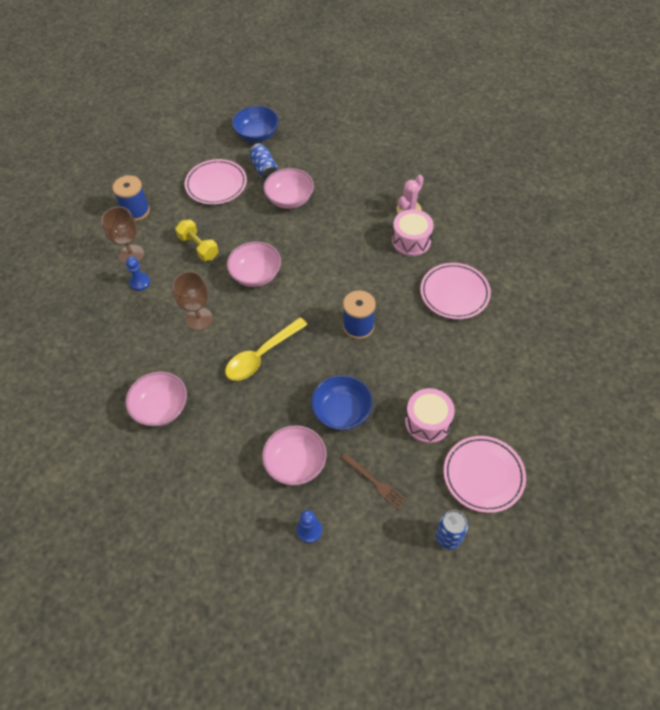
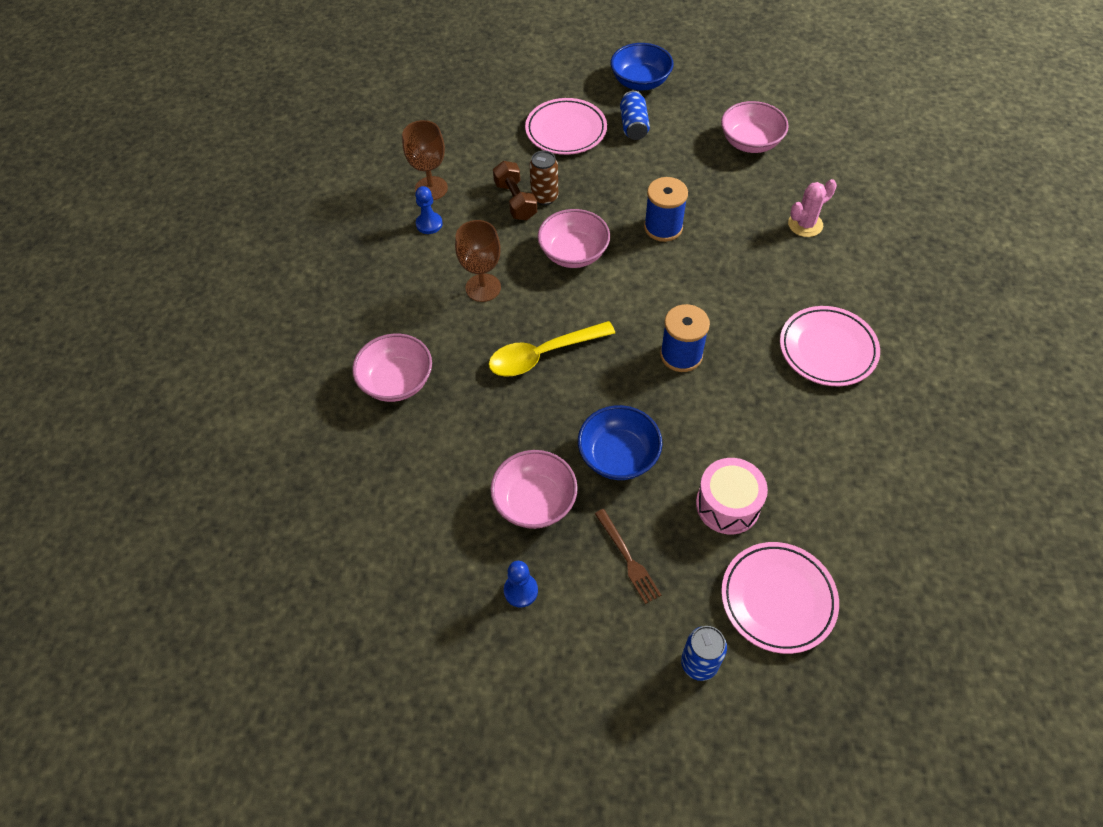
camera: 20 degrees right, 0 degrees up
blue spool [113,175,150,221] -> blue spool moved to [644,177,688,242]
yellow dumbbell [175,220,219,261] -> brown dumbbell [493,161,537,220]
pink bowl [263,168,314,209] -> pink bowl moved to [721,101,789,153]
pink drum [392,209,434,256] -> none
none -> brown can [530,151,558,205]

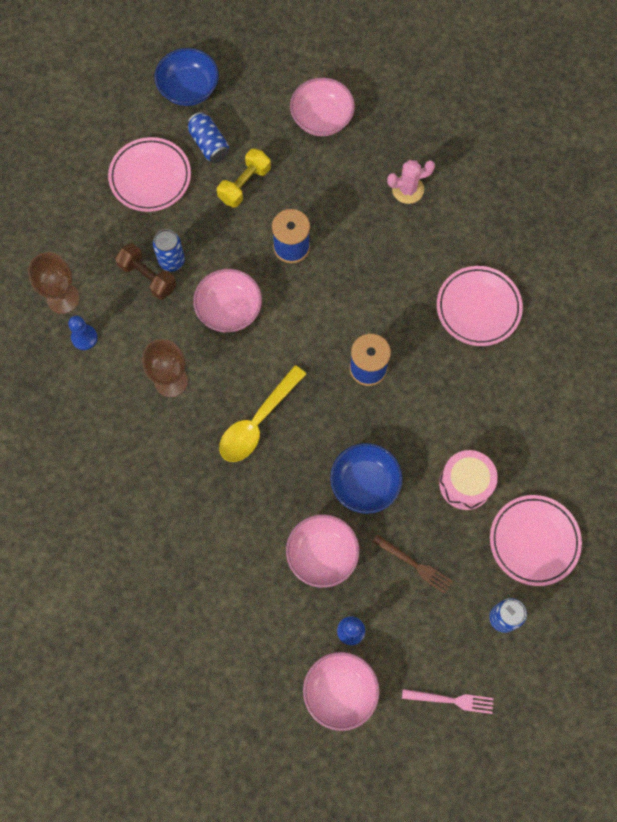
camera: 30 degrees left, 15 degrees up
pink bowl [352,334,432,402] -> pink bowl moved to [303,652,380,731]
brown can [530,151,558,205] -> blue can [153,229,185,272]
pink cactus [788,179,837,237] -> pink cactus turned 45 degrees clockwise [387,160,435,204]
none -> yellow dumbbell [217,148,271,208]
none -> pink fork [402,689,494,714]

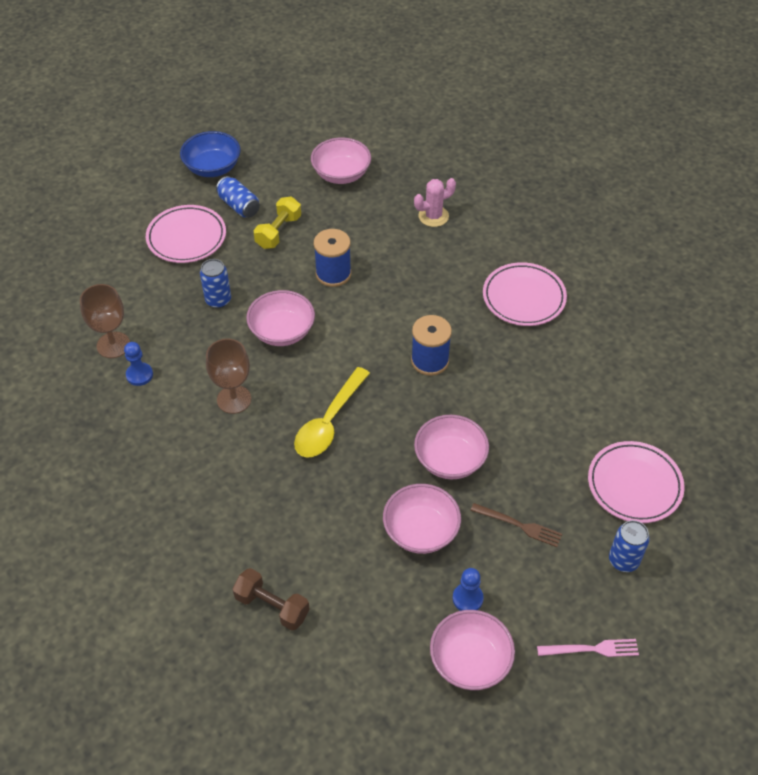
camera: 10 degrees left, 20 degrees down
brown dumbbell [115,243,177,300] -> brown dumbbell moved to [232,568,310,630]
blue bowl [330,443,403,514] -> pink bowl [414,415,489,479]
pink drum [439,450,498,510] -> none

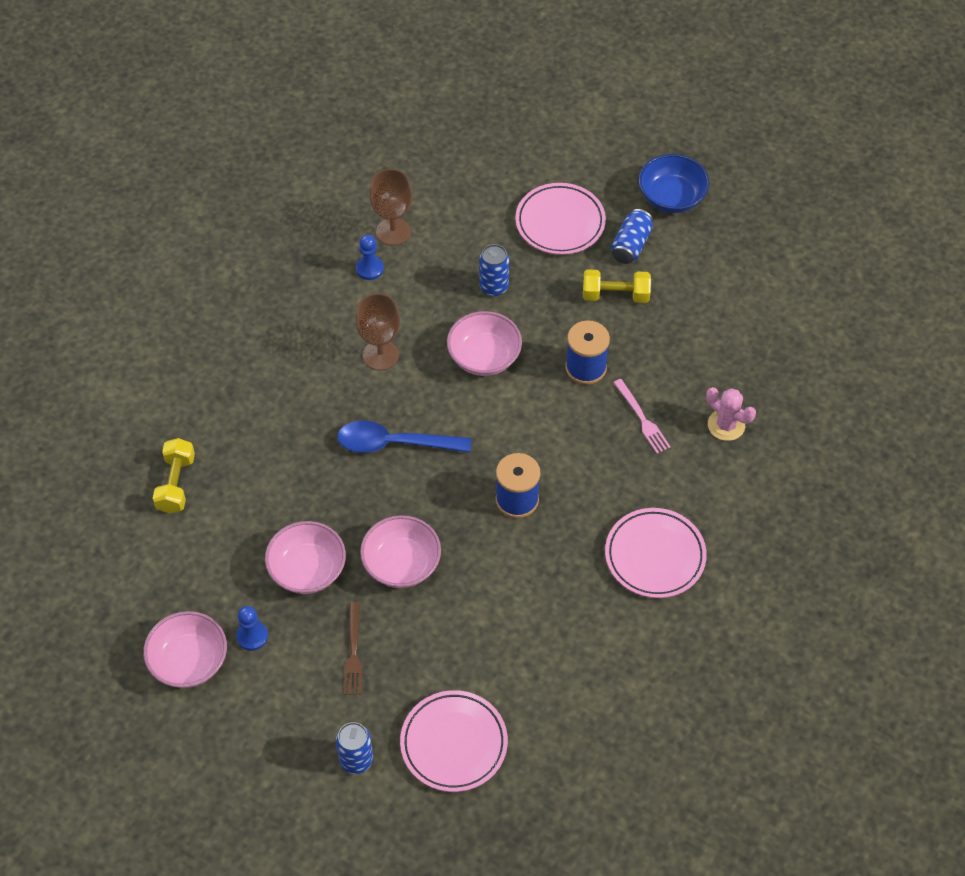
camera: 65 degrees right, 5 degrees up
brown dumbbell [232,568,310,630] -> yellow dumbbell [153,438,195,513]
yellow spoon [294,367,370,458] -> blue spoon [337,421,471,453]
pink bowl [311,137,371,184] -> none
pink fork [537,639,639,657] -> pink fork moved to [613,379,671,454]

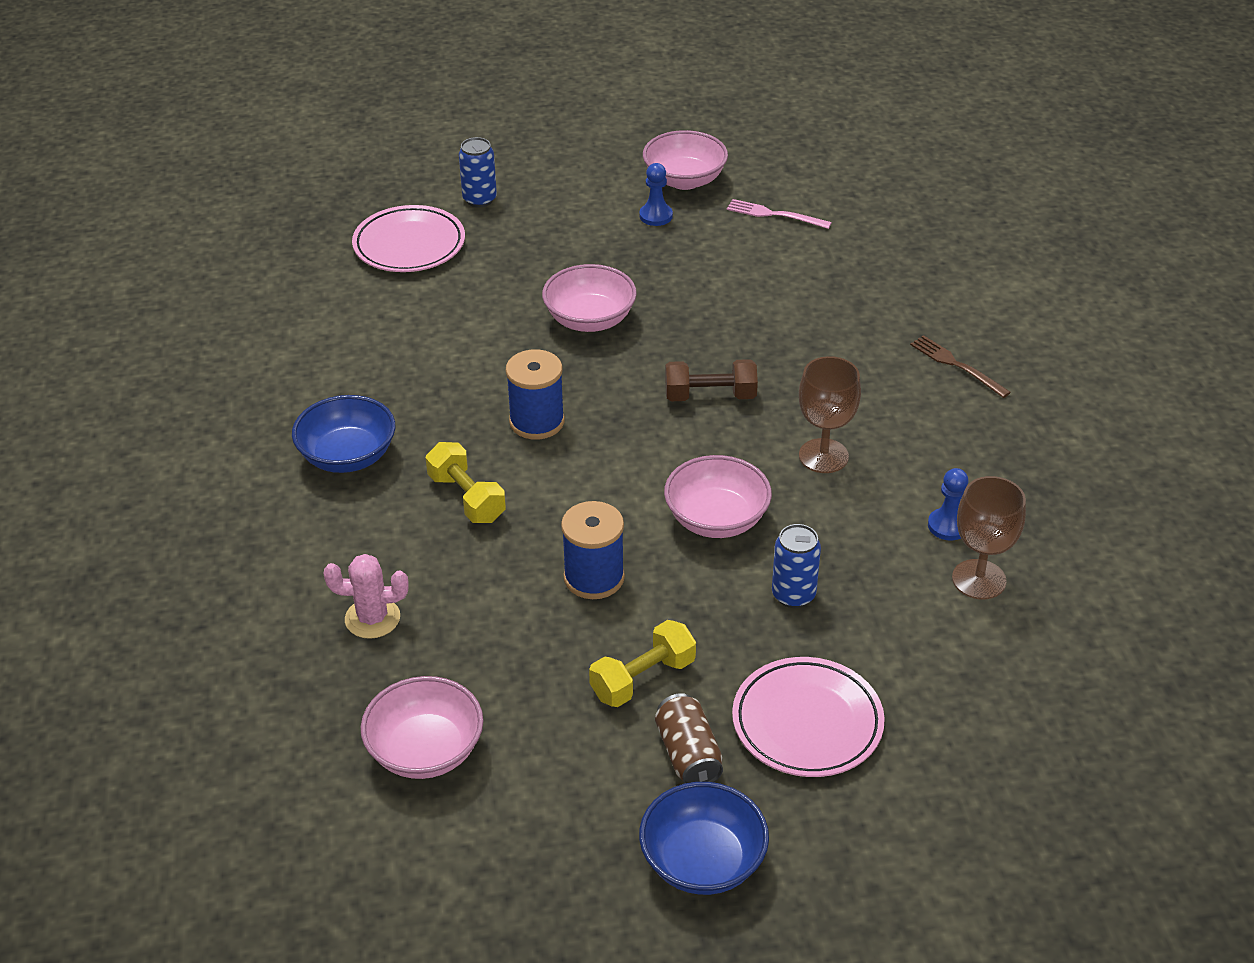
camera: 140 degrees right, 15 degrees down
yellow dumbbell [153,438,195,513] -> yellow dumbbell moved to [426,442,506,523]
pink bowl [265,521,346,594] -> pink bowl moved to [361,676,483,779]
blue spoon [337,421,471,453] -> brown dumbbell [665,359,758,401]
brown fork [344,602,362,695] -> brown fork moved to [910,335,1011,398]
pink plate [605,508,707,598] -> blue bowl [292,395,395,473]
blue can [611,209,653,264] -> brown can [655,693,723,784]
pink fork [613,379,671,454] -> pink fork moved to [727,199,832,229]

